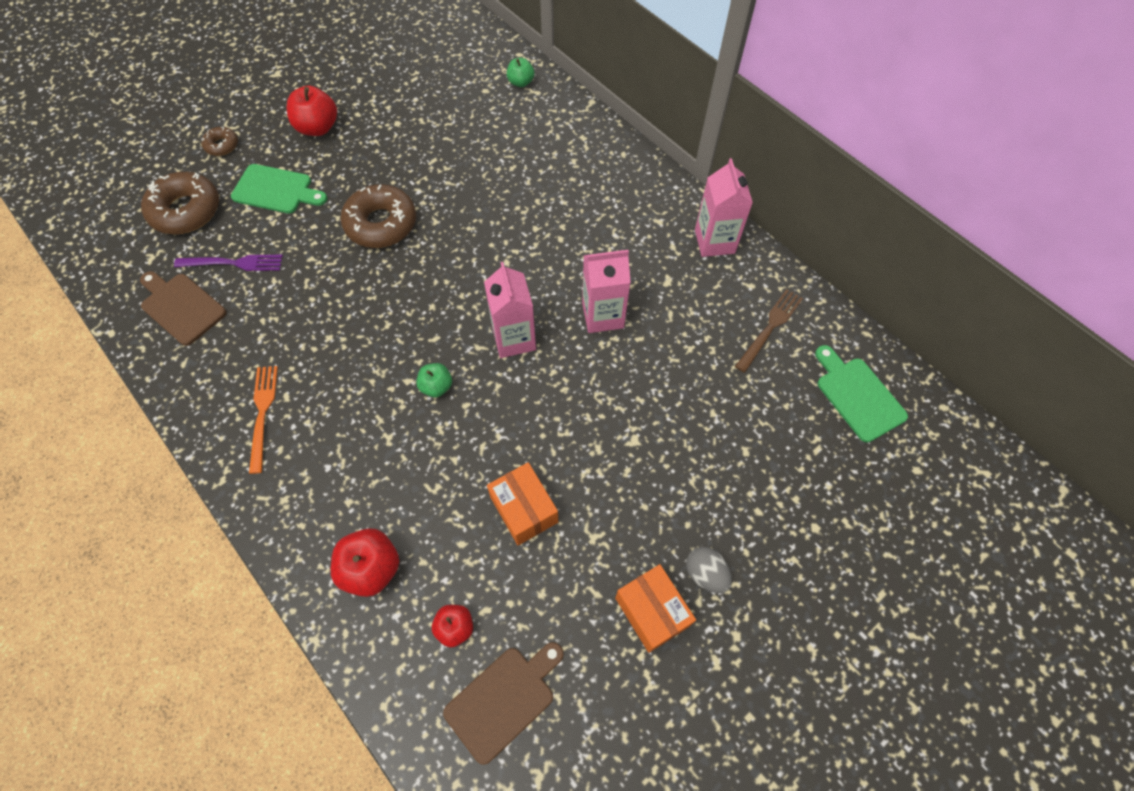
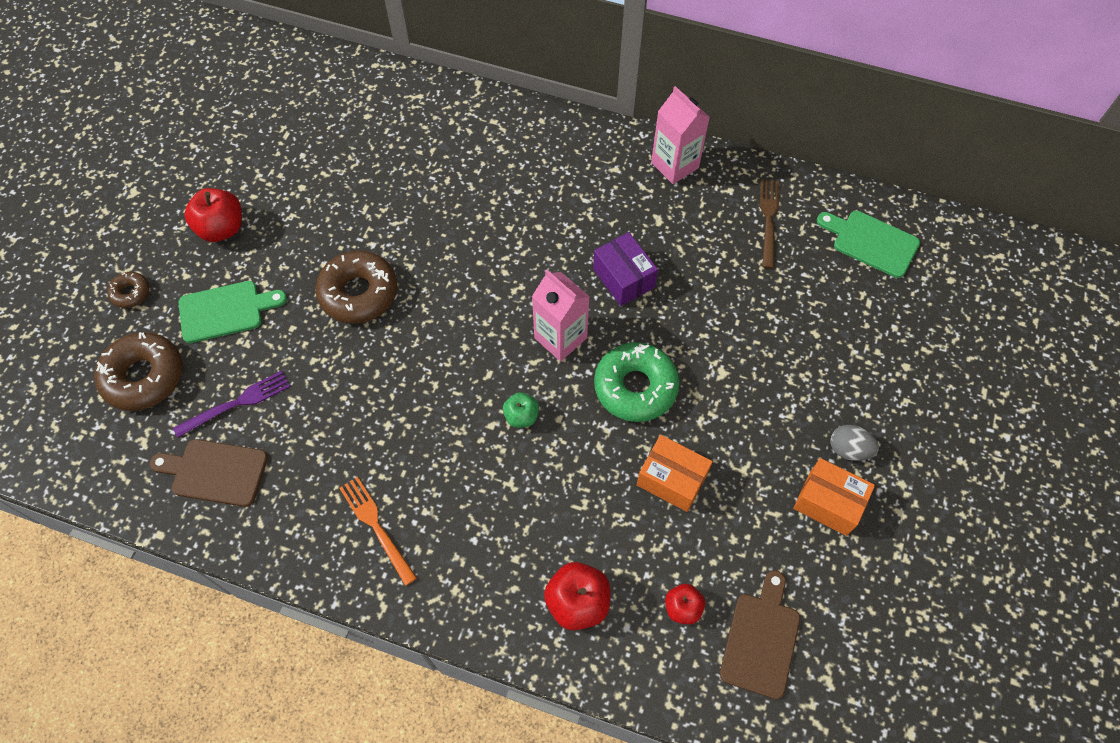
camera: 30 degrees left, 0 degrees up
green apple [507,58,534,87] -> none
pink carton [582,250,631,333] -> purple box [593,232,658,306]
none -> green donut [594,342,679,422]

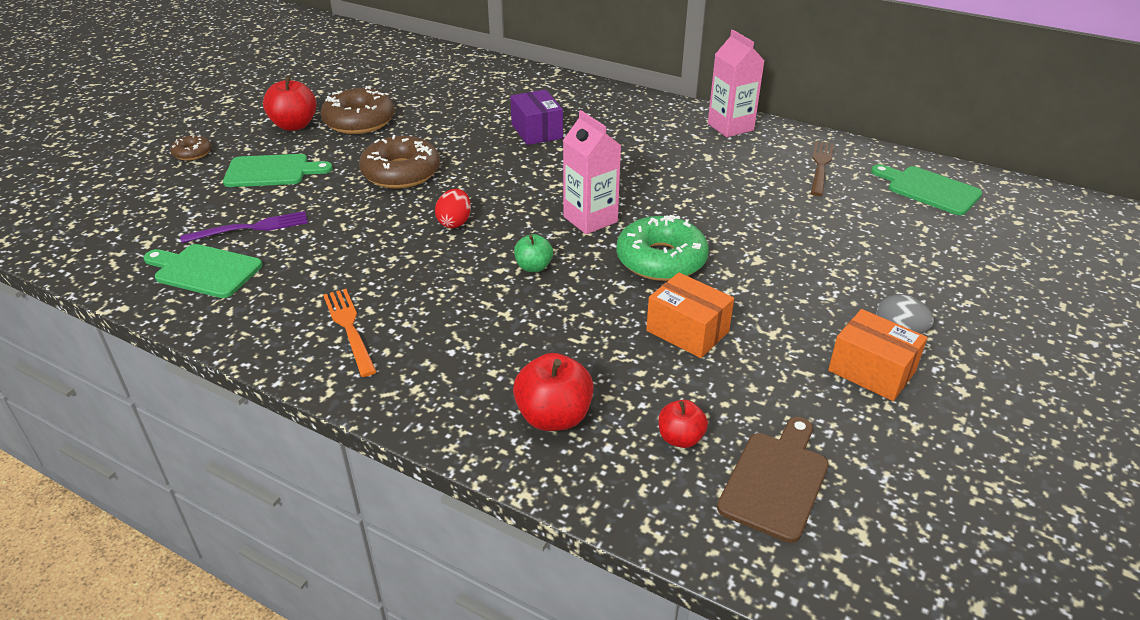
camera: 10 degrees right, 25 degrees down
brown donut [94,332,183,411] -> brown donut moved to [321,86,395,134]
brown cutting board [150,439,268,507] -> green cutting board [143,244,262,298]
purple box [593,232,658,306] -> purple box moved to [510,90,563,145]
none -> red egg [435,189,471,228]

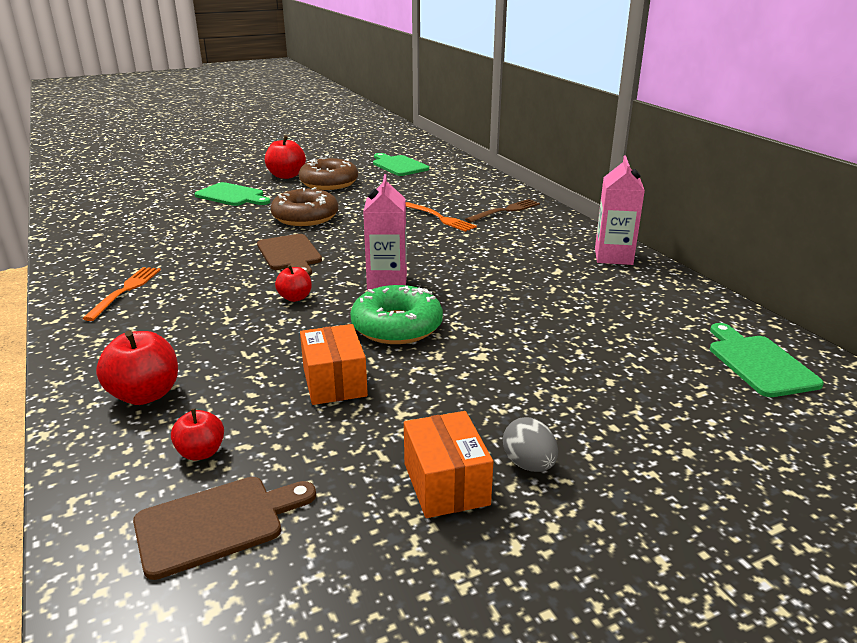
camera: 35 degrees right, 10 degrees down
green cutting board [143,244,262,298] -> green cutting board moved to [373,153,429,176]
brown donut [170,135,211,161] -> none
purple fork [180,211,308,243] -> none
red egg [435,189,471,228] -> brown cutting board [257,234,322,276]
purple box [510,90,563,145] -> orange fork [406,202,477,232]
green apple [514,234,553,272] -> red apple [275,265,312,302]
brown fork [811,141,834,196] -> brown fork moved to [465,199,540,223]

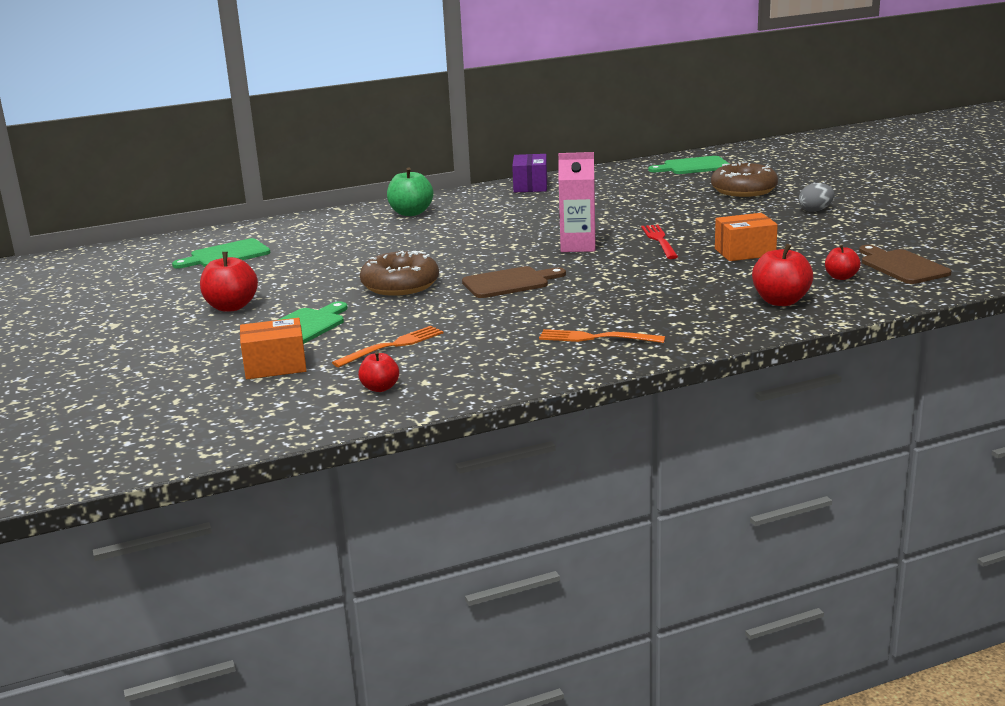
camera: 85 degrees left, 5 degrees down
red apple [275,265,312,302] -> red apple moved to [358,351,399,392]
brown donut [298,157,358,190] -> brown donut moved to [711,162,778,197]
green donut [350,285,443,344] -> red fork [641,225,678,259]
orange box [404,411,493,518] -> orange box moved to [240,318,307,379]
orange fork [406,202,477,232] -> orange fork moved to [332,326,443,367]
brown fork [465,199,540,223] -> green apple [387,167,434,216]
pink carton [595,156,645,265] -> purple box [512,154,547,192]

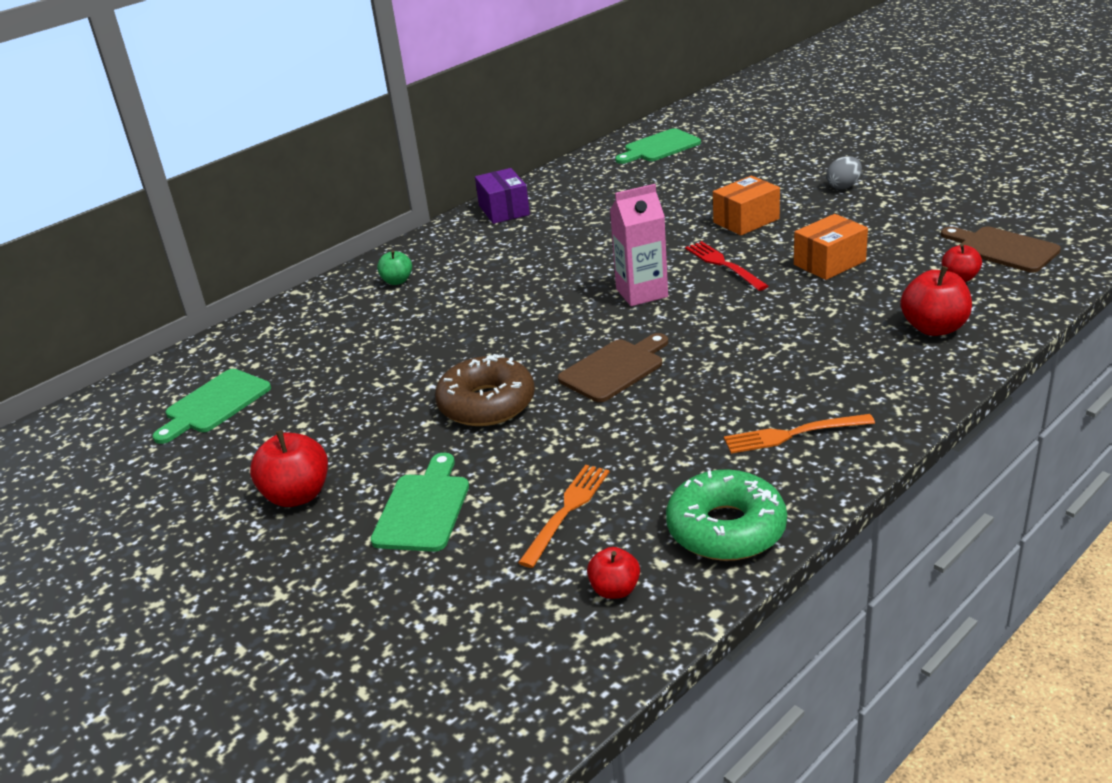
camera: 20 degrees left, 10 degrees up
orange box [240,318,307,379] -> orange box moved to [713,176,780,235]
green apple [387,167,434,216] -> green apple [377,250,412,285], size x0.60
brown donut [711,162,778,197] -> none
none -> green donut [666,469,787,561]

